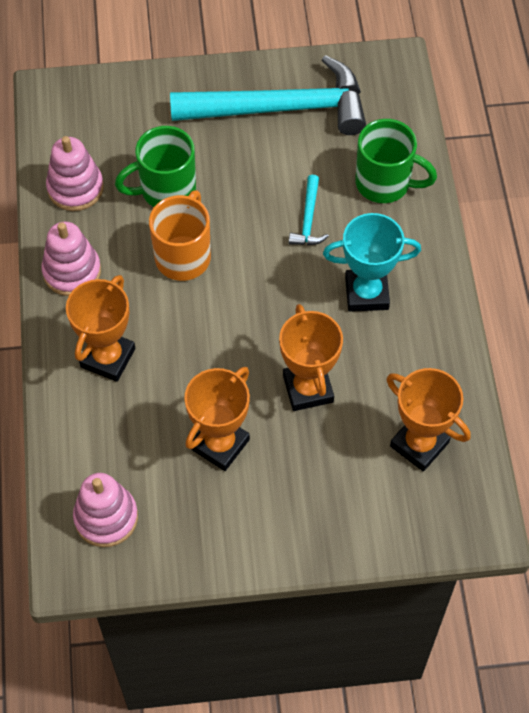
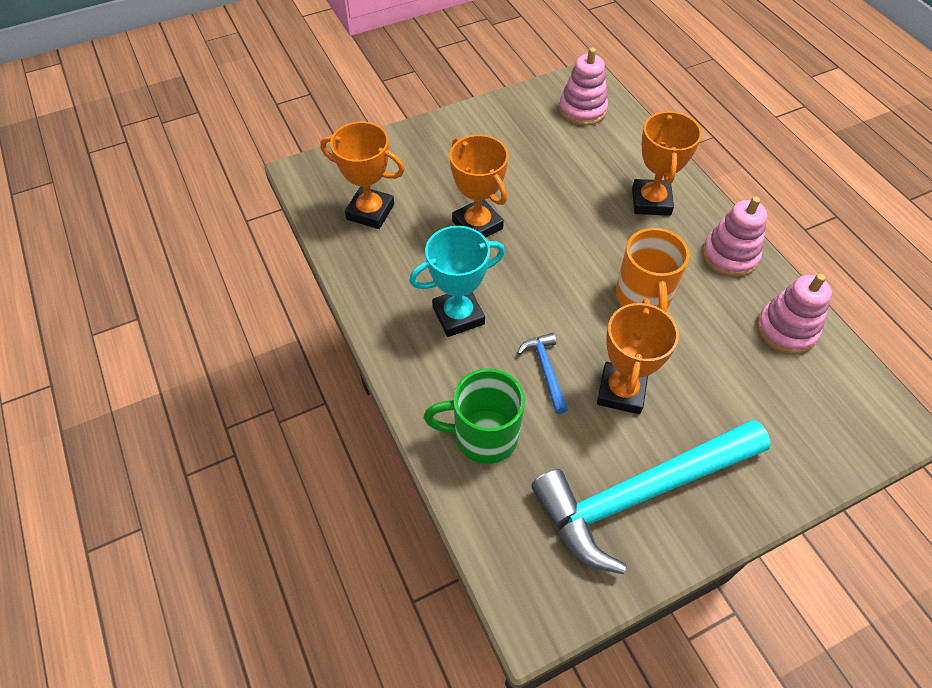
camera: 160 degrees right, 5 degrees down
green mug [115,126,196,207] -> none
orange trophy [184,367,250,471] -> orange trophy moved to [597,298,679,414]
turquoise hammer [289,175,329,245] -> blue hammer [517,333,568,414]

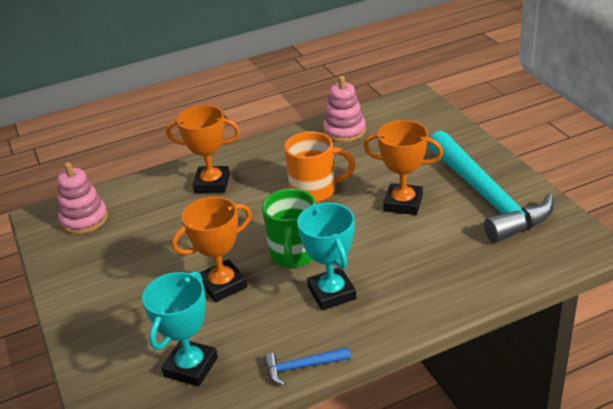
camera: 85 degrees left, 20 degrees down
orange trophy [320,122,405,229] -> turquoise trophy [142,271,218,386]
green mug [424,368,525,464] -> green mug moved to [262,189,315,269]
blue hammer [517,333,568,414] -> blue hammer moved to [264,347,351,386]
pink stacking toy [702,196,767,277] -> none

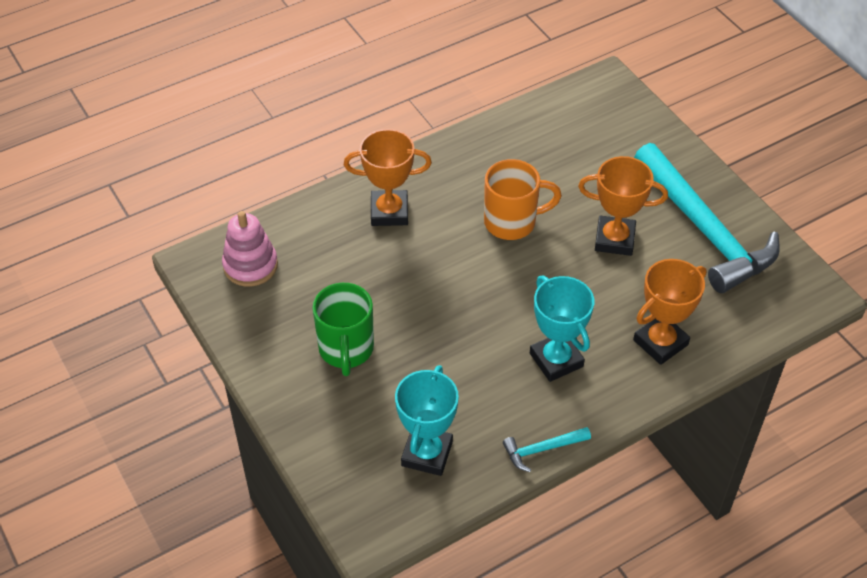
camera: 10 degrees left, 15 degrees up
orange trophy [172,197,252,302] -> orange trophy moved to [633,259,707,365]
green mug [262,189,315,269] -> green mug moved to [312,283,374,376]
blue hammer [264,347,351,386] -> turquoise hammer [503,427,591,472]
pink stacking toy [323,76,366,142] -> none

